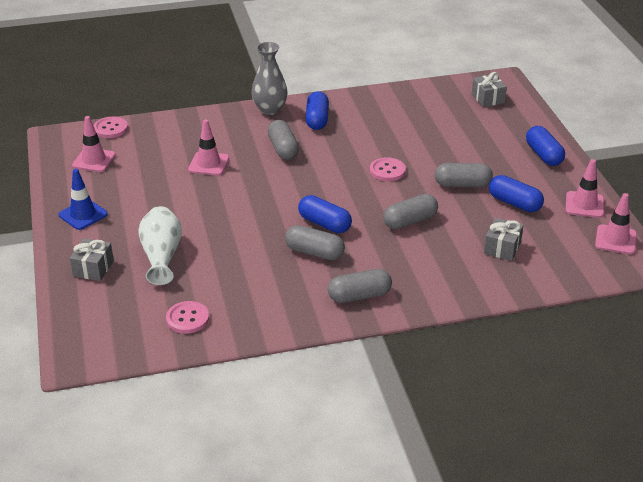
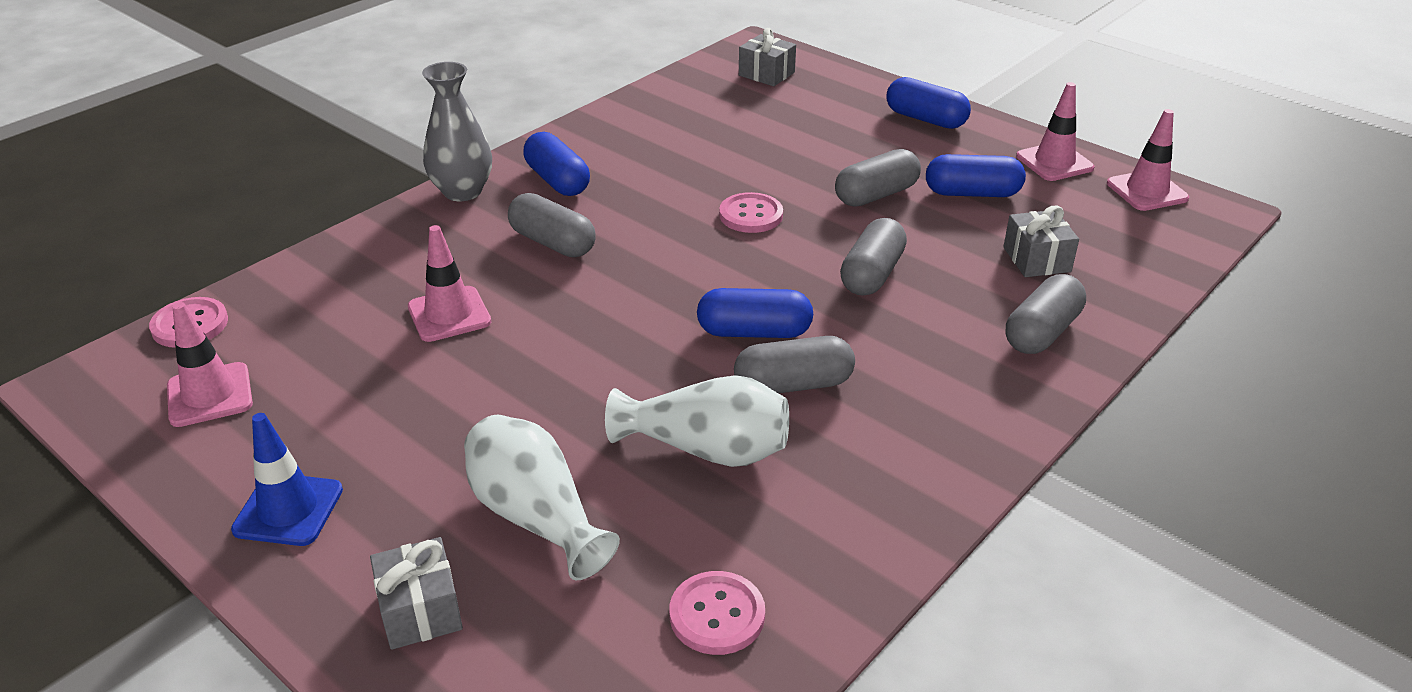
camera: 35 degrees left, 0 degrees up
grey capsule [328,269,392,303] -> grey capsule moved to [1006,274,1086,354]
none -> white vase [605,375,789,467]

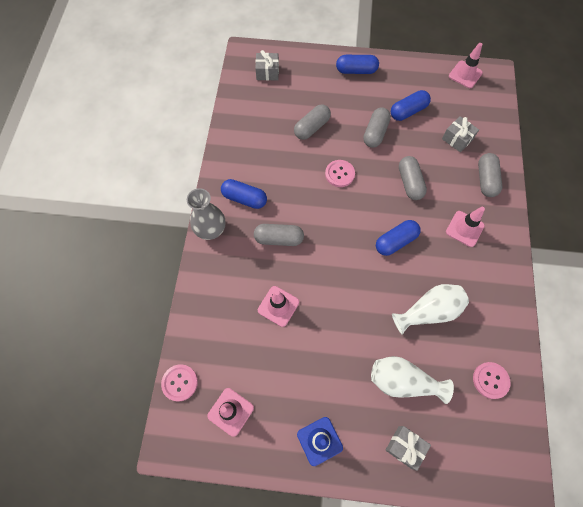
camera: 35 degrees left, 30 degrees up
grey capsule [734,336,855,393] -> grey capsule moved to [294,104,331,140]
pink traffic cone [1016,82,1094,181] -> pink traffic cone moved to [446,207,485,247]

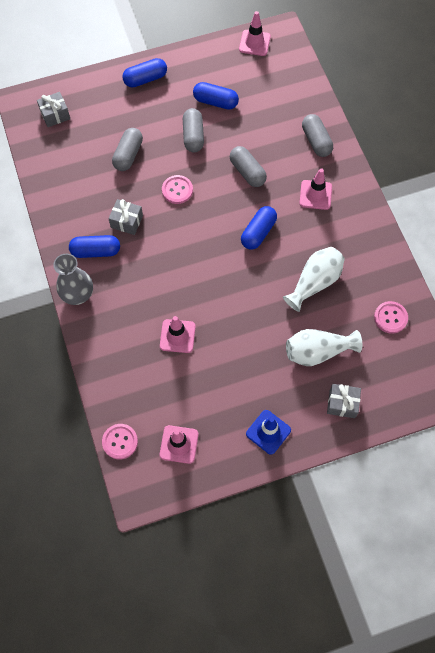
camera: 25 degrees left, 0 degrees up
grey capsule [254,224,304,246] -> none
blue capsule [391,90,431,121] -> blue capsule turned 75 degrees clockwise [193,82,239,110]
grey gift [442,116,479,152] -> grey gift moved to [108,199,143,235]

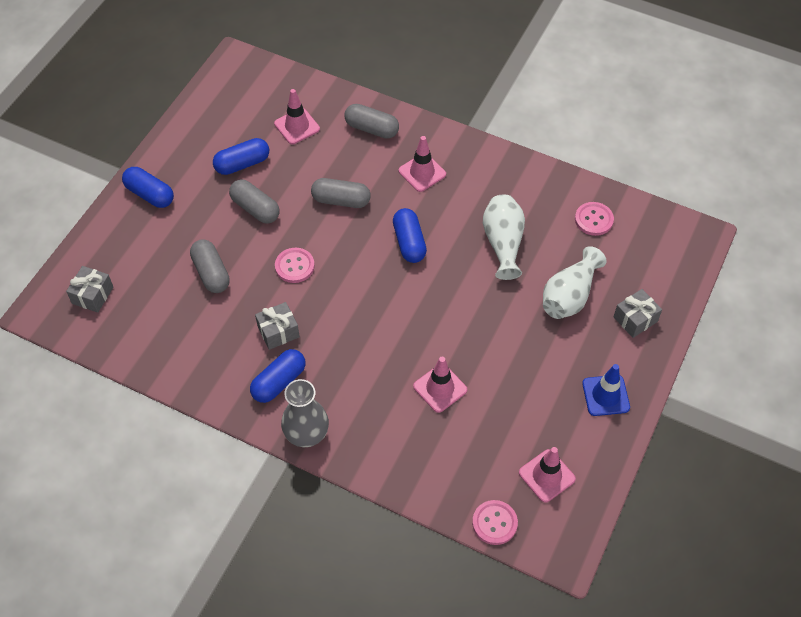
camera: 45 degrees left, 10 degrees down
blue capsule [122,58,167,87] -> blue capsule turned 75 degrees counterclockwise [122,167,174,208]
pink traffic cone [239,11,271,56] -> pink traffic cone moved to [274,89,320,144]

